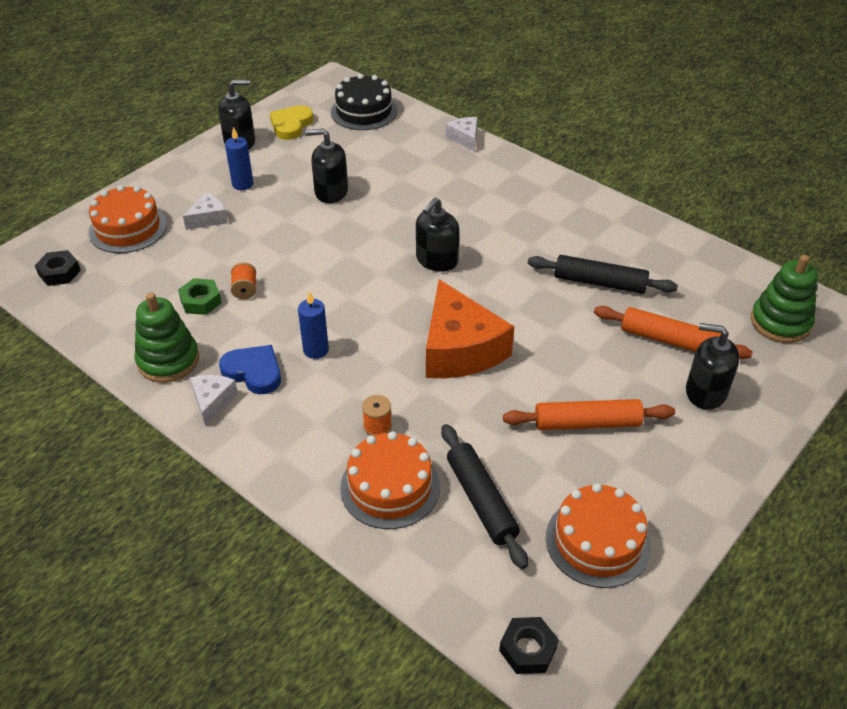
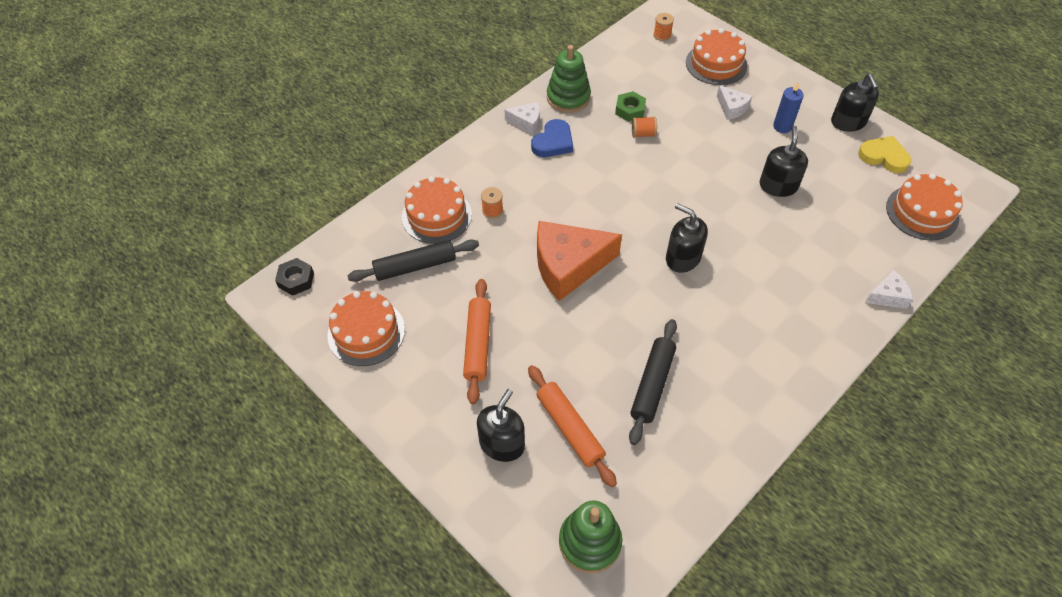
camera: 95 degrees right, 10 degrees up
black nut [35,250,81,286] -> orange spool [653,13,674,41]
blue candle [298,291,329,359] -> none
black cake [331,74,397,130] -> orange cake [886,173,963,241]
orange rolling pin [594,306,753,359] -> orange rolling pin turned 60 degrees counterclockwise [528,365,617,487]

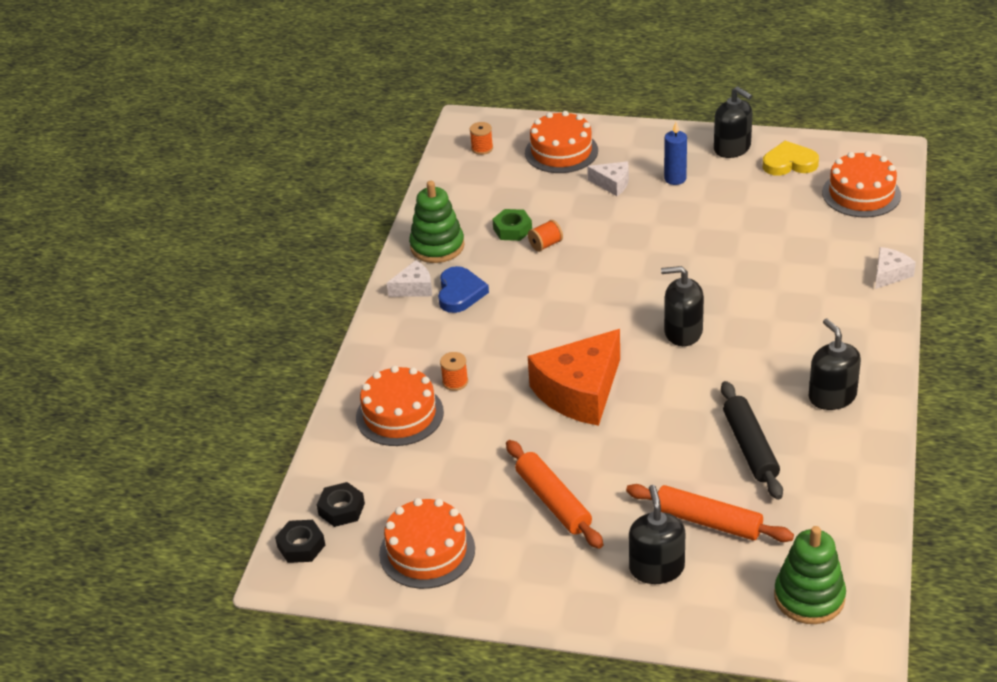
camera: 30 degrees left, 15 degrees down
black rolling pin [348,239,479,282] -> none
black soap dispenser [760,126,808,197] -> black soap dispenser moved to [808,318,861,410]
none -> black nut [317,482,365,527]

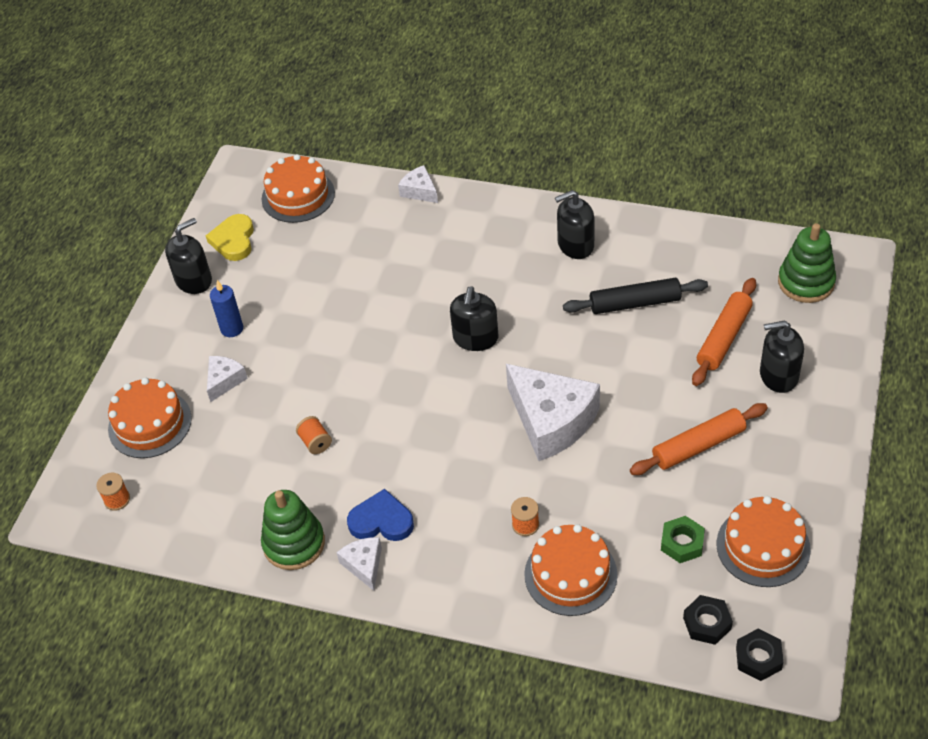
camera: 85 degrees left, 10 degrees up
green nut [492,209,532,241] -> green nut moved to [661,516,705,563]
orange cheese [528,329,620,426] -> white cheese [506,364,600,461]

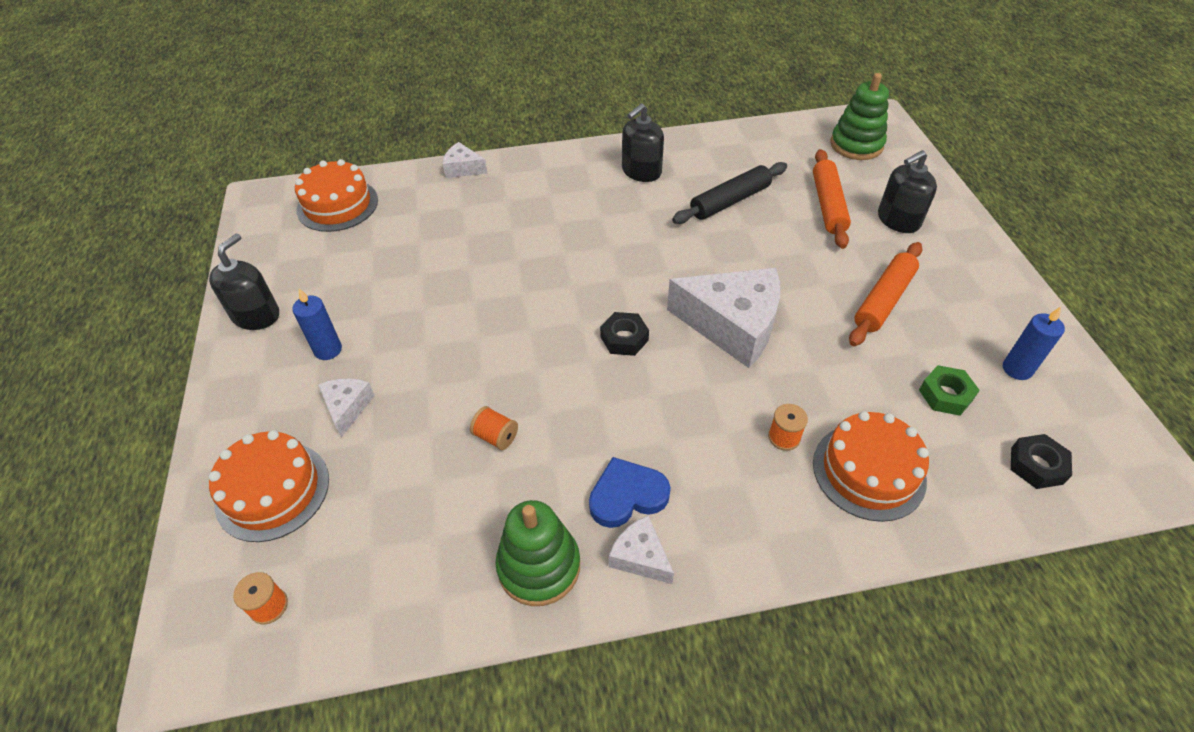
camera: 30 degrees left, 0 degrees up
yellow heart [206,214,254,261] -> none
black soap dispenser [450,286,498,351] -> none
orange cake [717,496,811,587] -> blue candle [1003,307,1065,380]
black nut [736,629,784,681] -> black nut moved to [600,312,649,356]

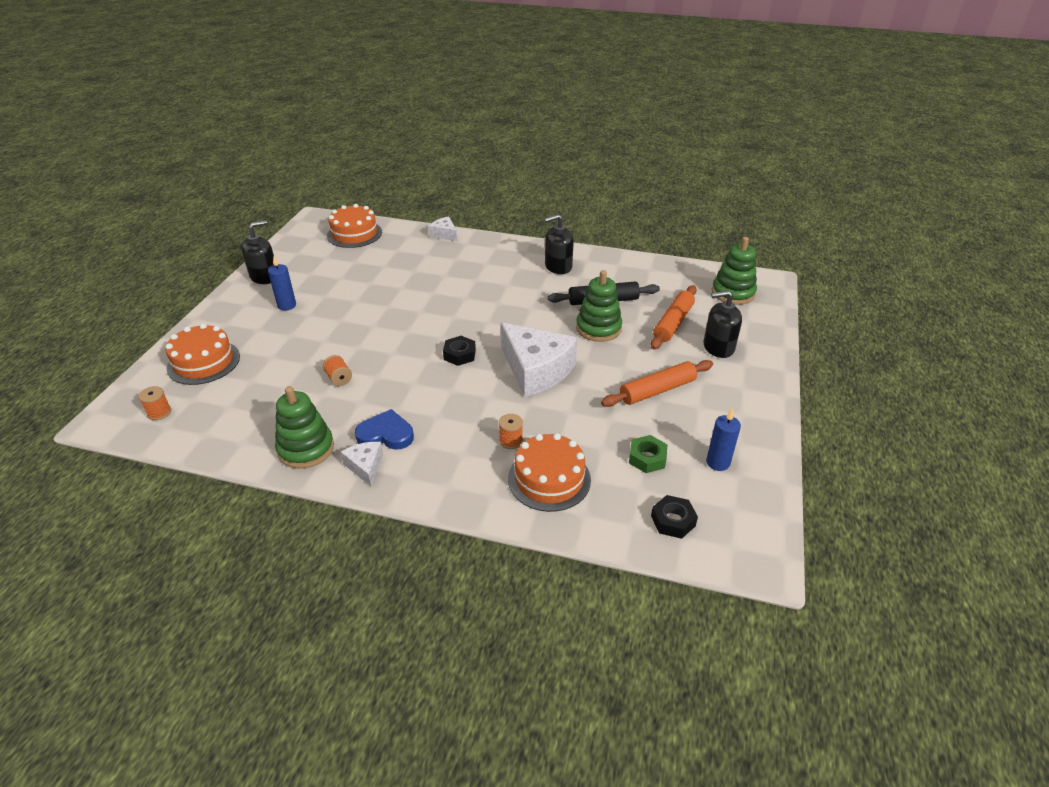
camera: 25 degrees right, 10 degrees down
white cheese [318,378,375,437] -> none
none -> green stacking toy [576,270,622,342]

